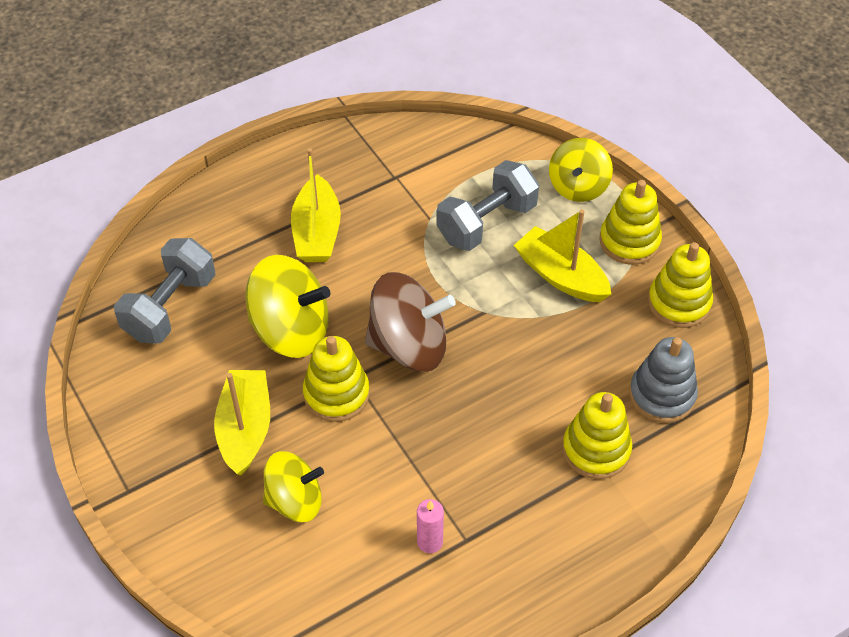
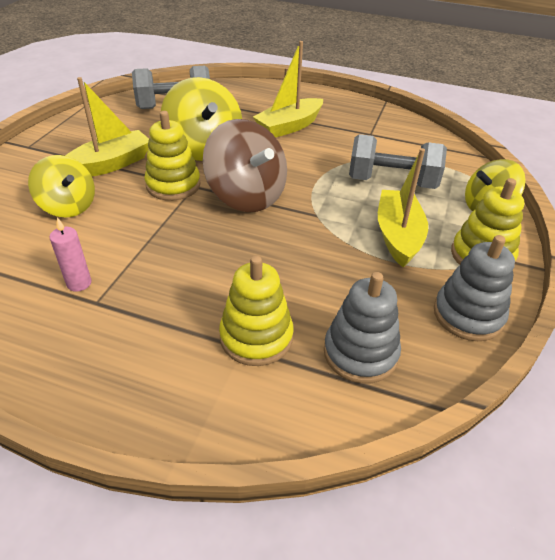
camera: 50 degrees right, 10 degrees down
yellow stacking toy [648,242,713,328] -> grey stacking toy [434,235,515,341]

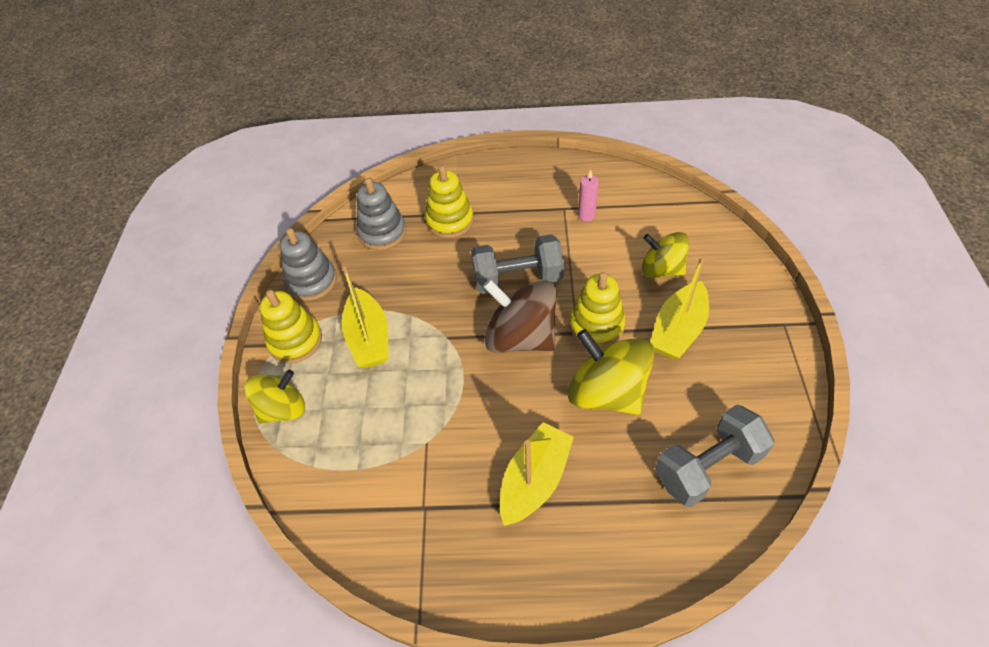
camera: 165 degrees right, 10 degrees up
grey dumbbell [349,134,447,189] -> grey dumbbell moved to [471,234,564,294]

